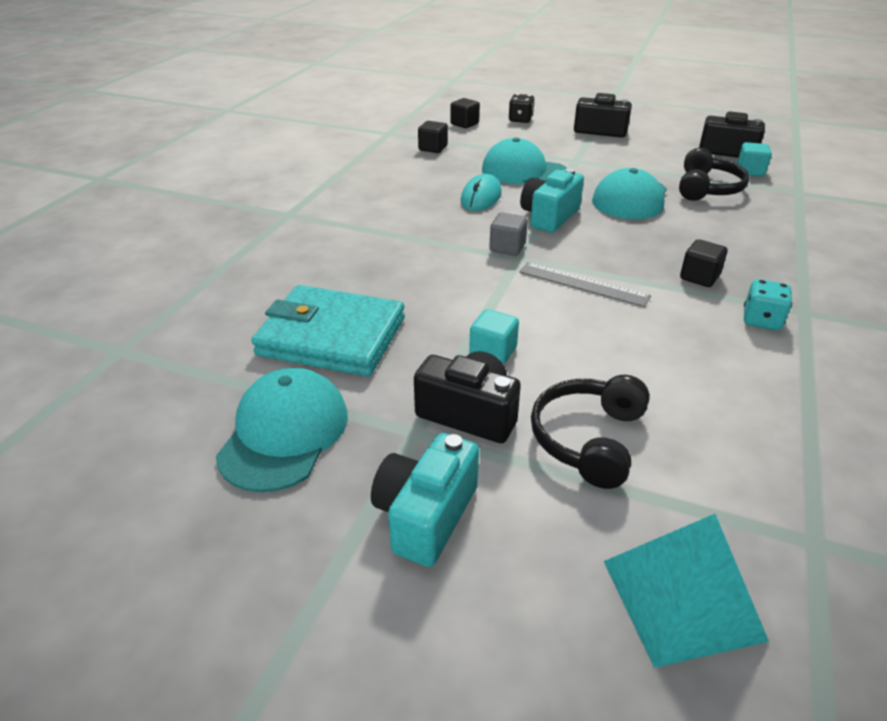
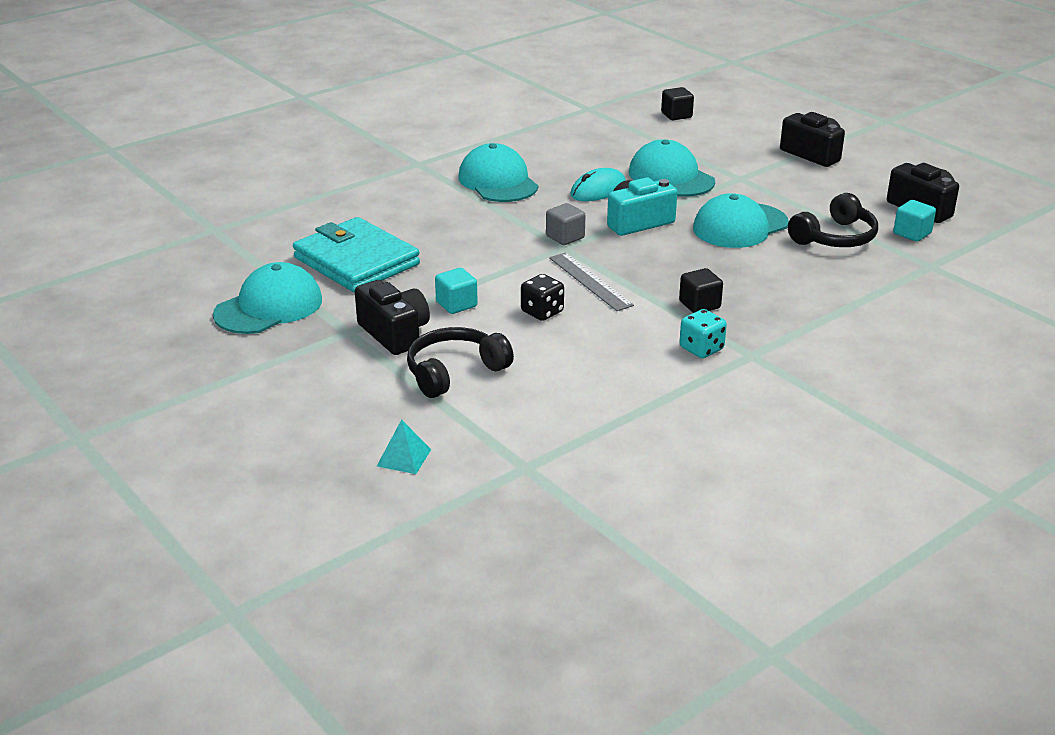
camera: 30 degrees right, 5 degrees down
turquoise camera [371,433,479,567] -> none
black cube [418,121,448,153] -> none
black dice [509,94,535,123] -> black dice moved to [521,274,564,321]
turquoise pyramid [604,514,769,668] -> turquoise pyramid [377,419,431,474], size x0.52
none -> turquoise cap [459,143,538,202]

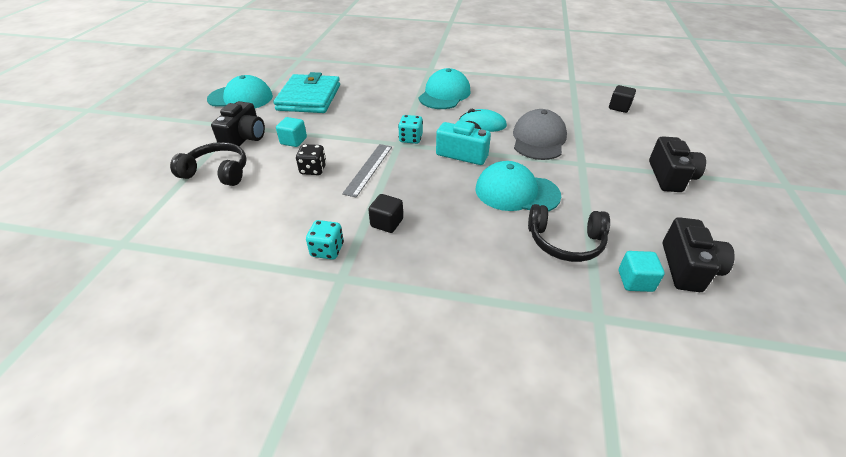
camera: 50 degrees right, 10 degrees up
turquoise pyramid [377,419,431,474] -> none
grey cube [546,203,585,245] -> turquoise dice [398,115,423,144]
turquoise cap [629,139,715,197] -> grey cap [513,109,567,160]

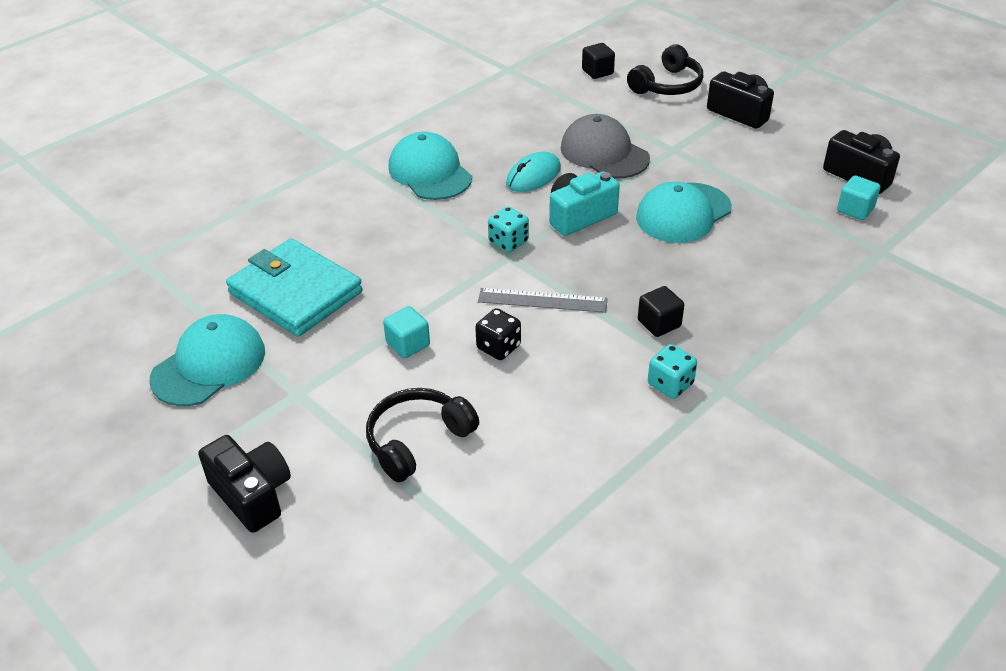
camera: 55 degrees left, 0 degrees up
black camera [211,101,265,146] -> black camera moved to [198,435,291,533]
grey ruler [342,144,392,197] -> grey ruler turned 45 degrees counterclockwise [478,288,608,313]
black headphones [528,204,610,262] -> black headphones moved to [627,44,703,95]

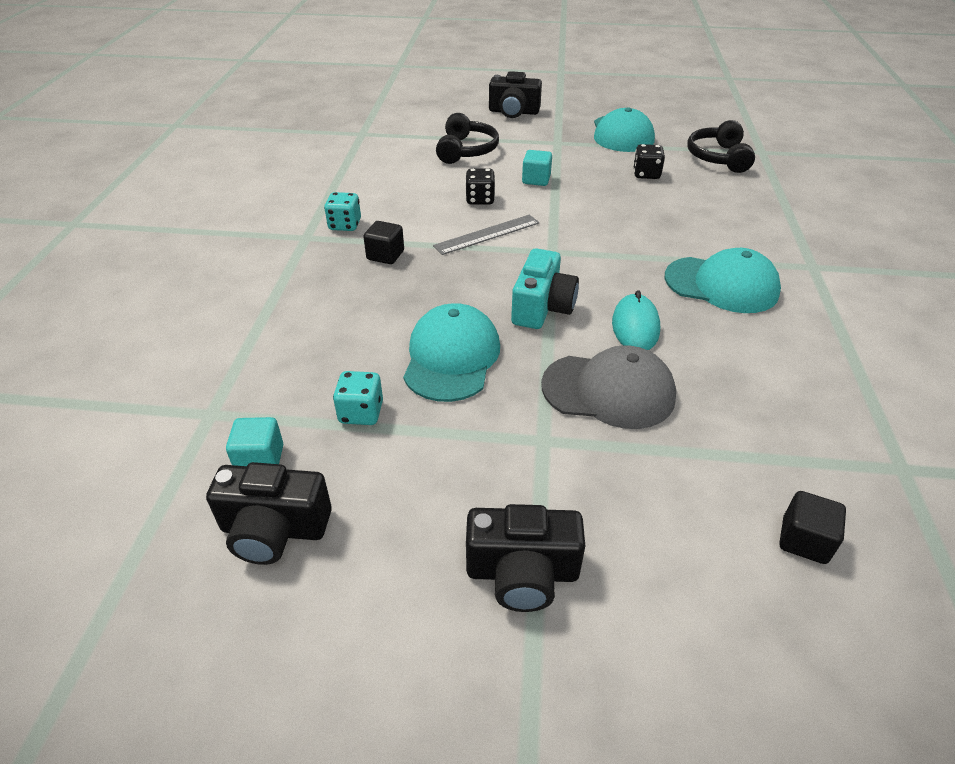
camera: 140 degrees right, 0 degrees up
turquoise wallet [226,238,363,337] -> black dice [633,144,665,179]
turquoise dice [488,206,529,252] -> turquoise dice moved to [333,371,383,425]
black headphones [627,44,703,95] -> black headphones moved to [687,120,755,173]

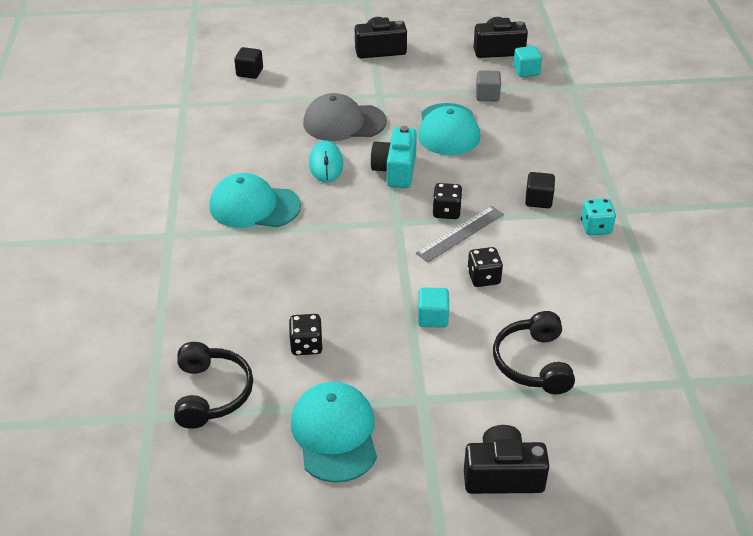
camera: 170 degrees right, 0 degrees up
turquoise dice [333,371,383,425] -> grey cube [476,70,501,102]
none -> black dice [433,183,463,219]

